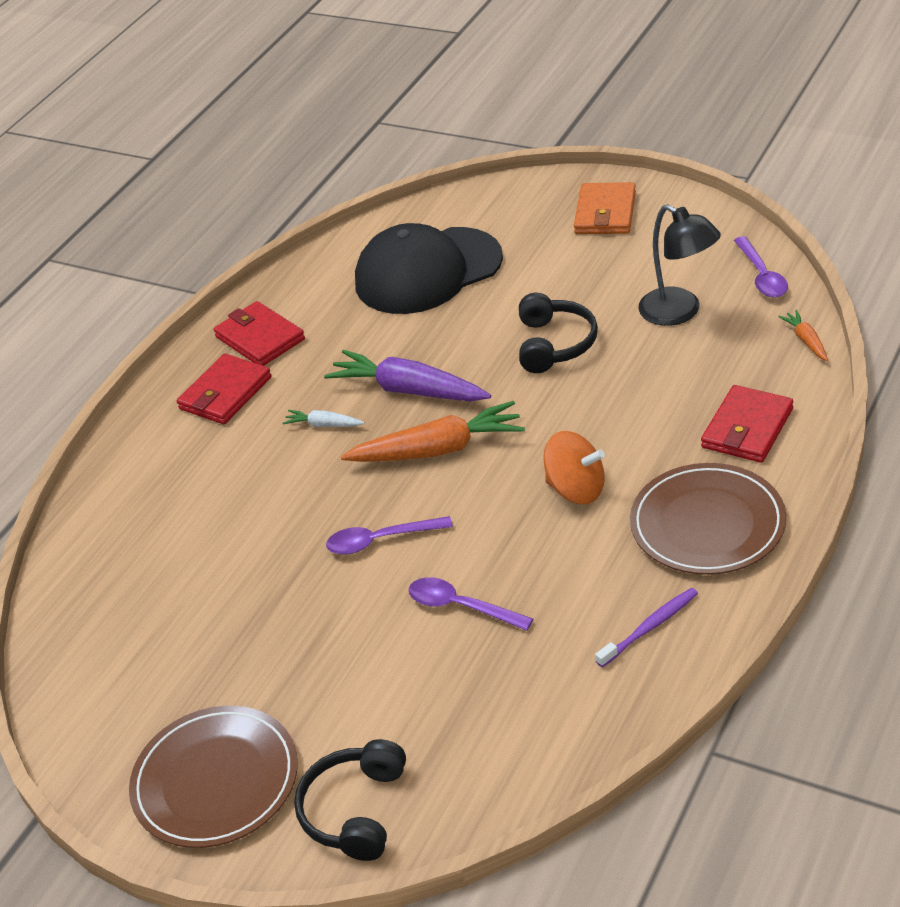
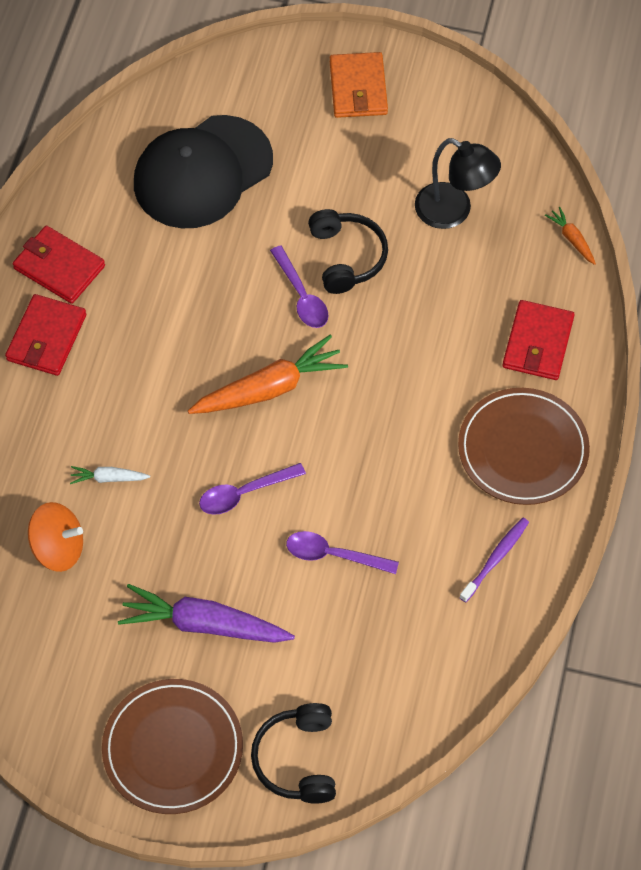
camera: 20 degrees left, 20 degrees up
white carrot [282,410,365,427] -> white carrot moved to [70,466,150,484]
purple carrot [324,350,491,401] -> purple carrot moved to [118,584,295,643]
orange spinning top [543,431,605,504] -> orange spinning top moved to [28,502,83,572]
purple spoon [734,236,788,298] -> purple spoon moved to [270,245,329,328]

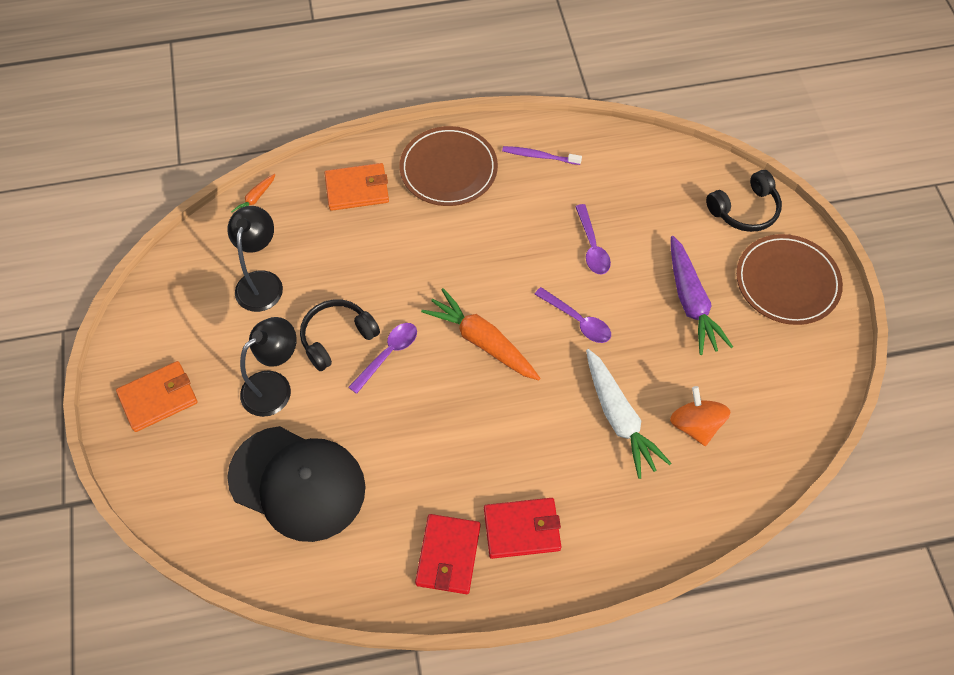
camera: 115 degrees left, 0 degrees up
white carrot [70,466,150,484] -> white carrot [586,349,671,479], size x2.12
red wallet [503,300,575,380] -> orange wallet [325,163,389,211]
none -> black lamp [240,317,297,417]

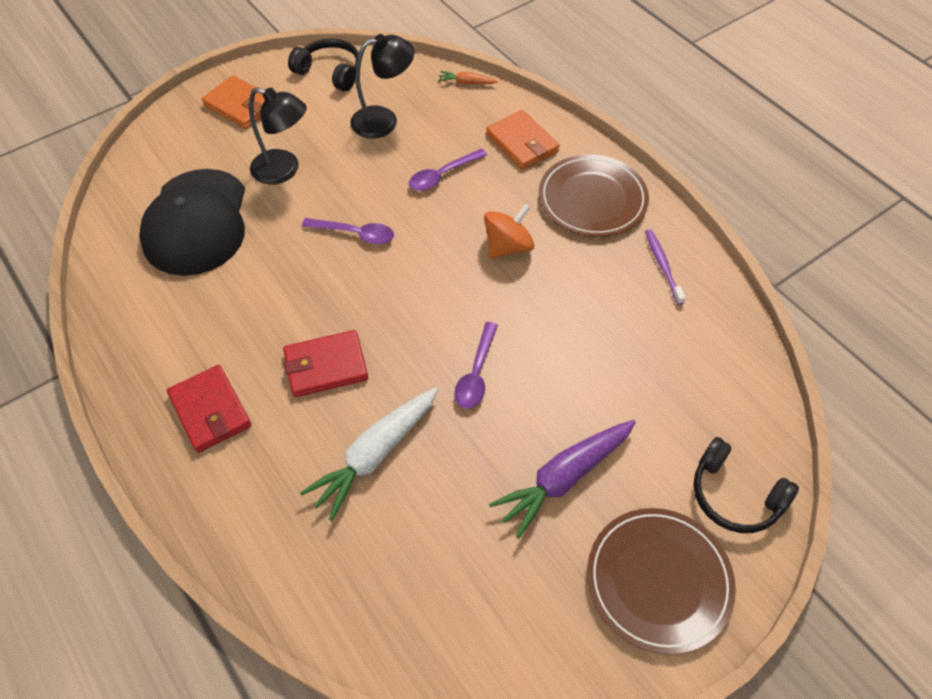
camera: 65 degrees right, 5 degrees down
black headphones [300,299,380,371] -> black headphones moved to [288,38,359,91]
red wallet [415,514,480,594] -> red wallet moved to [283,330,368,397]
orange carrot [421,288,540,380] -> none
purple spoon [575,204,611,274] -> purple spoon moved to [409,149,487,191]
orange spinning top [670,386,731,446] -> orange spinning top moved to [484,204,534,258]

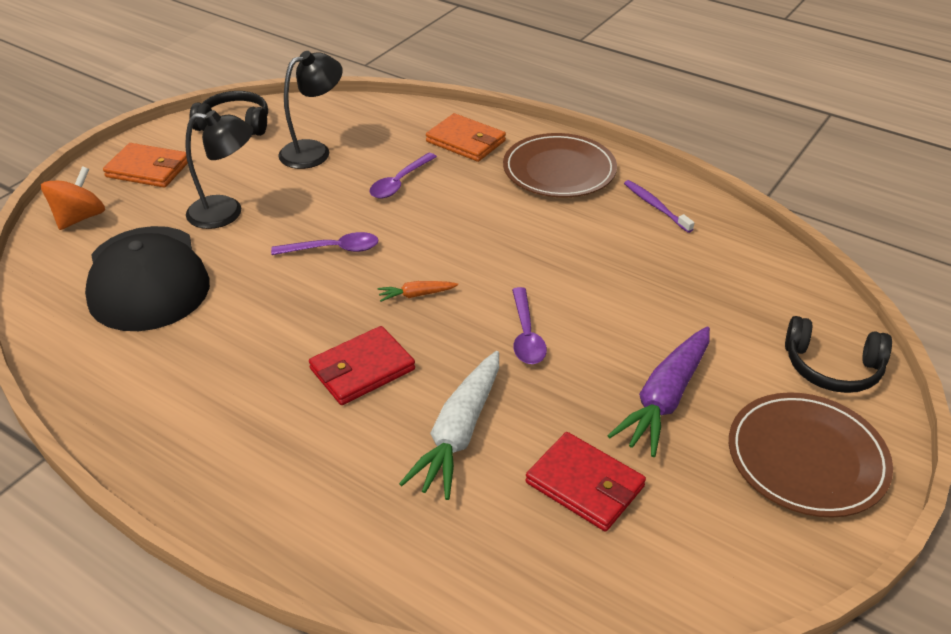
camera: 20 degrees left, 15 degrees down
red wallet [167,365,251,453] -> red wallet moved to [526,432,646,531]
orange carrot [438,71,498,84] -> orange carrot moved to [377,281,458,302]
orange spinning top [484,204,534,258] -> orange spinning top moved to [41,166,105,230]

